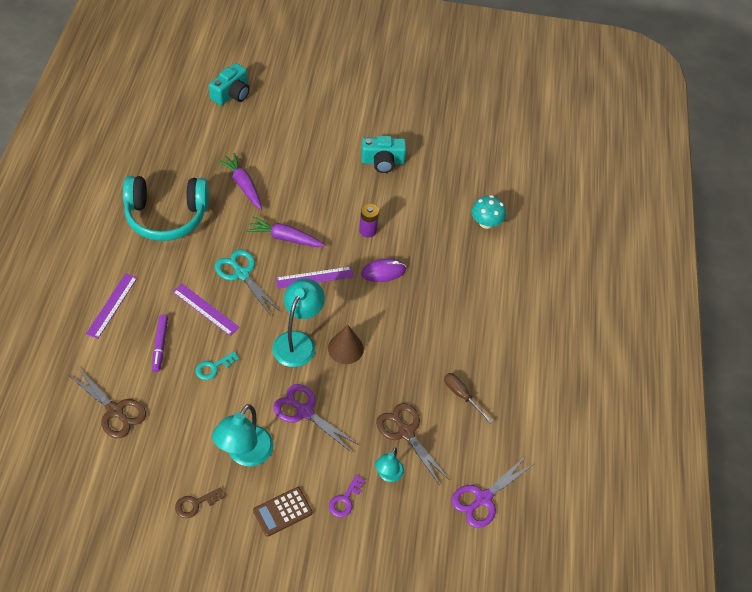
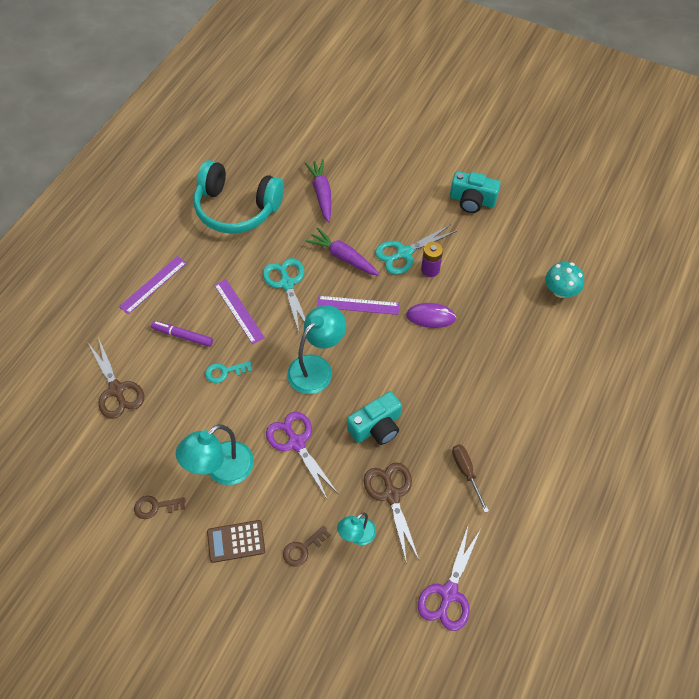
camera: 25 degrees right, 5 degrees up
purple marker [152,315,168,372] -> purple marker turned 90 degrees clockwise [151,321,213,347]
turquoise camera [209,63,250,105] -> turquoise camera moved to [347,391,402,445]
brown cone [328,325,364,364] -> none
purple key [329,475,365,517] -> brown key [283,526,330,567]
purple scissors [451,455,534,528] -> purple scissors turned 45 degrees counterclockwise [418,526,481,631]
none -> turquoise scissors [375,224,457,275]

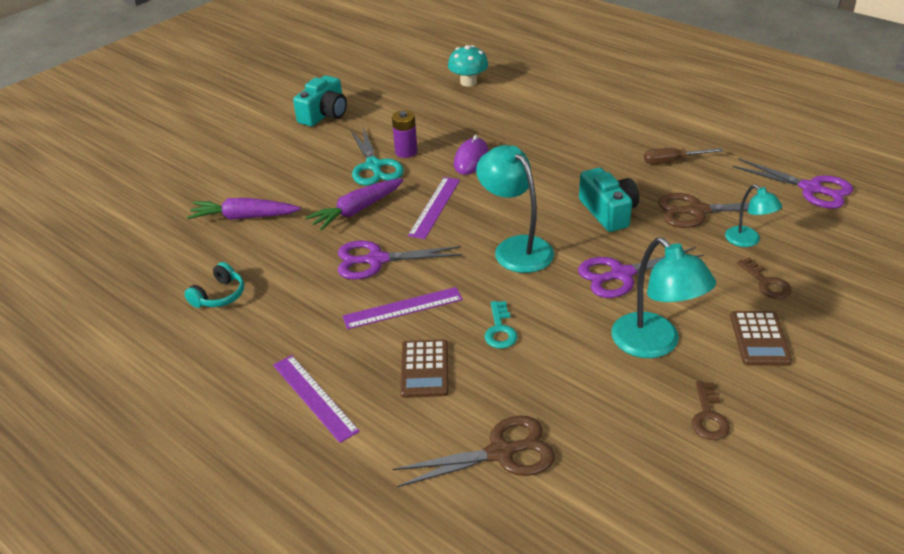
camera: 75 degrees left, 20 degrees down
purple marker [151,321,213,347] -> brown calculator [400,339,449,398]
turquoise headphones [194,160,284,234] -> turquoise headphones [184,262,244,308], size x0.42
turquoise scissors [263,258,305,332] -> purple scissors [338,241,463,279]

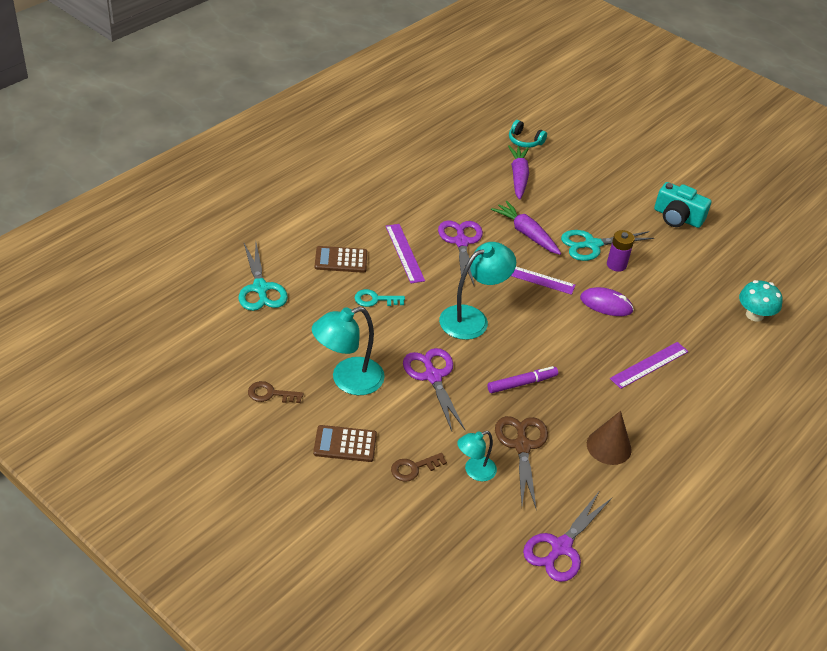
camera: 85 degrees right, 5 degrees up
turquoise headphones [184,262,244,308] -> turquoise headphones moved to [509,120,547,148]
purple ruler [273,355,360,443] -> purple ruler moved to [610,342,689,389]
brown scissors [392,416,555,487] -> turquoise scissors [239,243,288,311]
turquoise camera [579,168,639,232] -> purple marker [487,366,558,393]
brown screwdriver [644,148,724,164] -> brown cone [587,411,632,465]

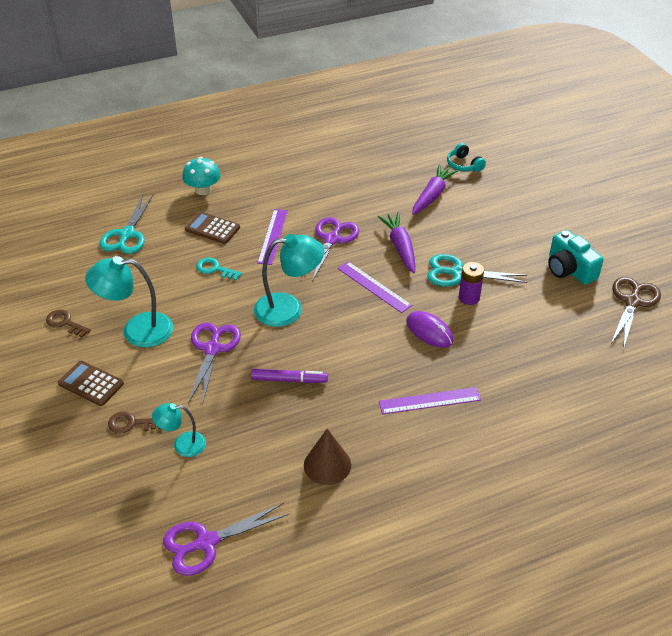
camera: 30 degrees right, 0 degrees up
brown scissors [495,416,548,510] -> brown scissors moved to [611,277,661,347]
turquoise mushroom [739,280,782,321] -> turquoise mushroom moved to [182,157,221,195]

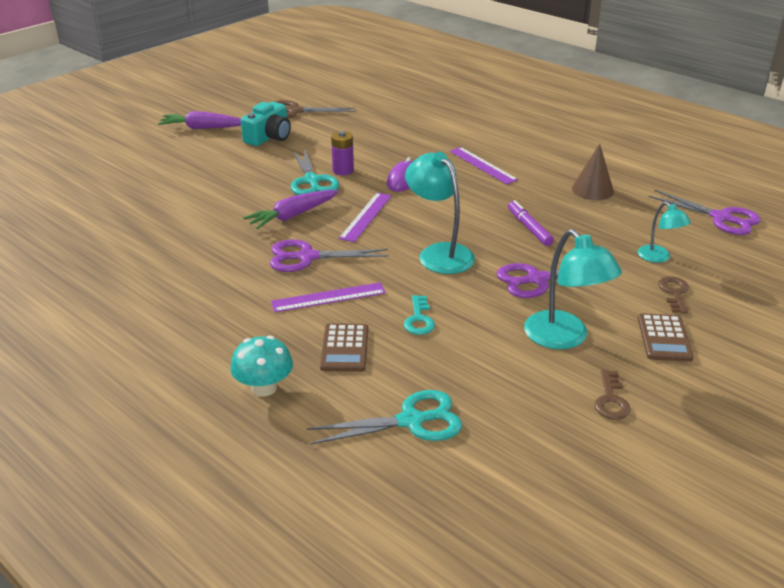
camera: 115 degrees left, 10 degrees down
brown key [108,412,160,434] -> brown key turned 150 degrees counterclockwise [658,276,689,314]
purple carrot [412,164,458,215] -> purple carrot moved to [158,111,241,129]
turquoise headphones [447,143,486,172] -> none

